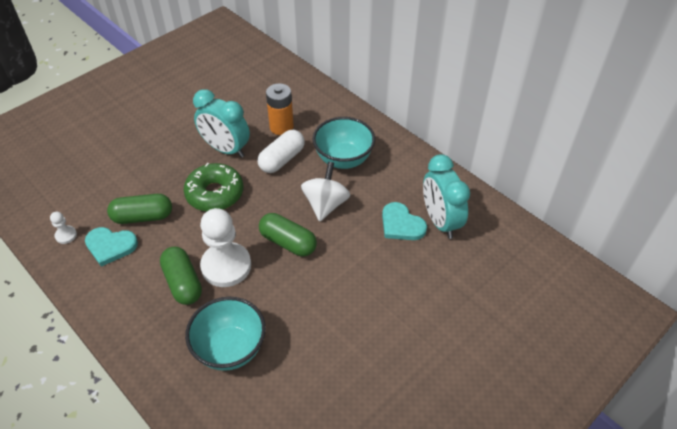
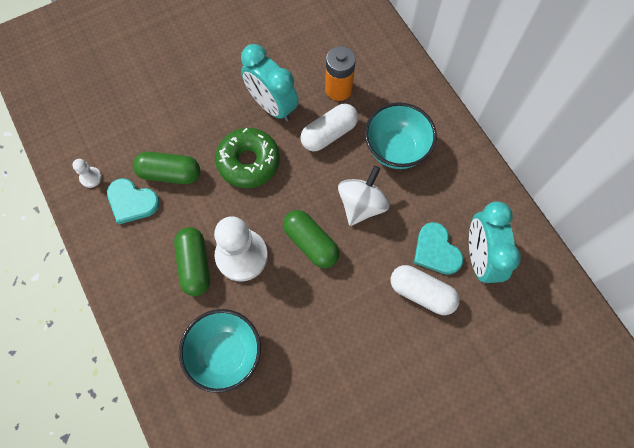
camera: 15 degrees right, 20 degrees up
none -> white capsule [391,265,460,315]

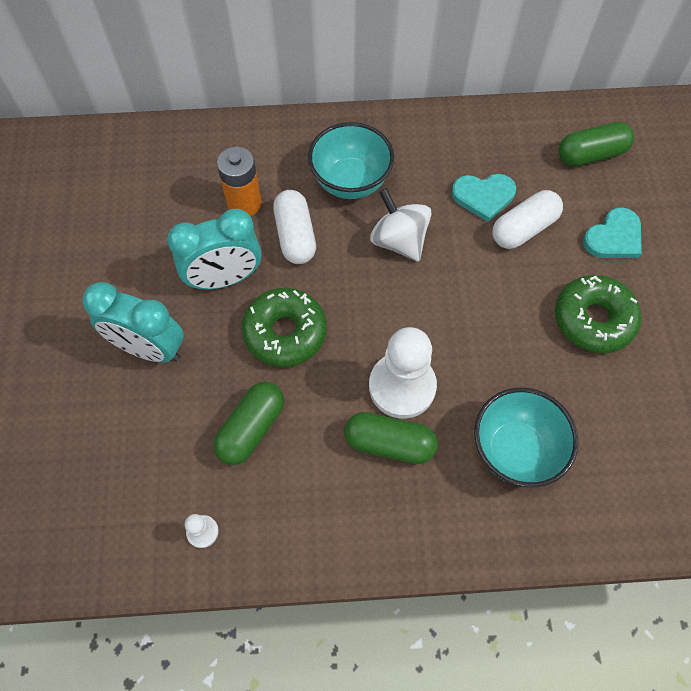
camera: 65 degrees left, 5 degrees down
turquoise heart [107,178,160,224] -> turquoise heart moved to [583,207,642,258]
green capsule [283,210,339,268] -> green capsule moved to [559,122,634,166]
turquoise clock [469,201,521,284] -> turquoise clock moved to [82,282,184,363]
none -> green donut [555,275,642,353]

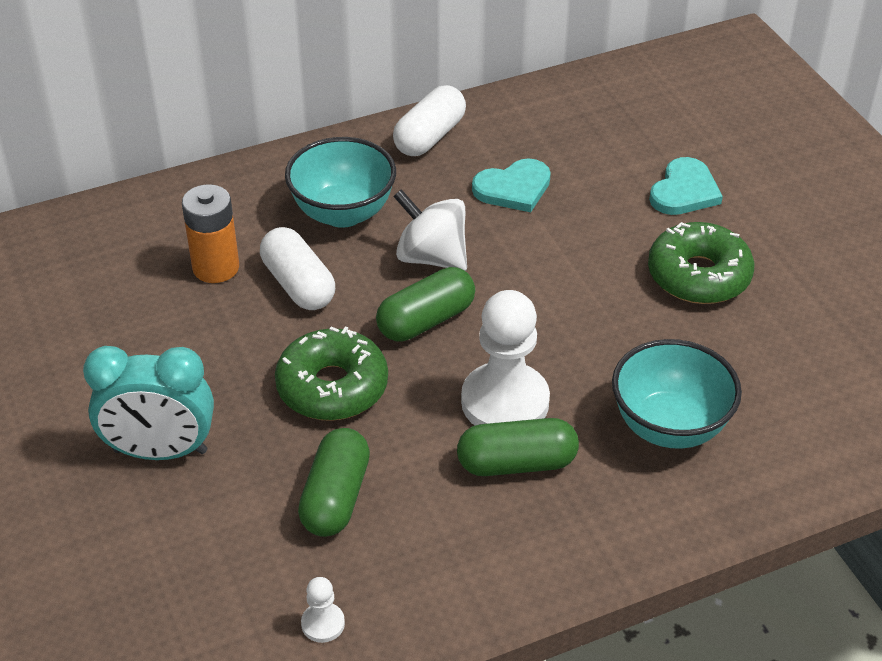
camera: 20 degrees left, 20 degrees down
turquoise clock [167,208,262,290] -> none
white capsule [492,190,563,249] -> white capsule moved to [393,85,466,156]
green capsule [559,122,634,166] -> green capsule moved to [376,267,475,341]

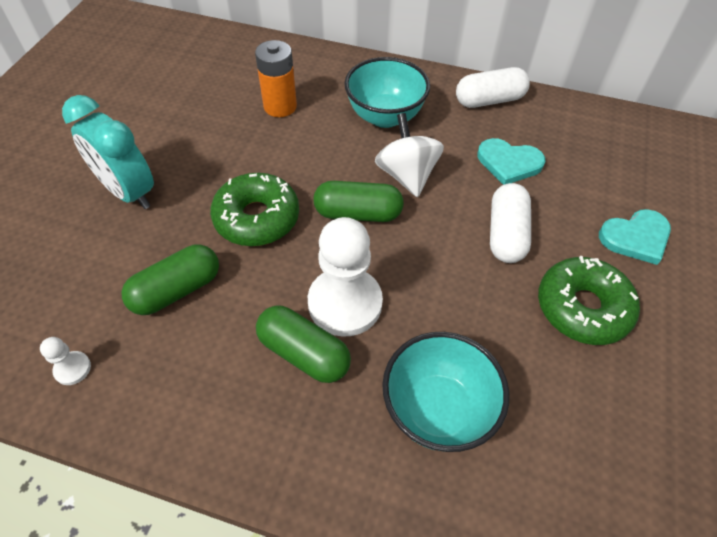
camera: 40 degrees right, 10 degrees up
white capsule [260,227,335,310] -> white capsule moved to [490,183,531,263]

